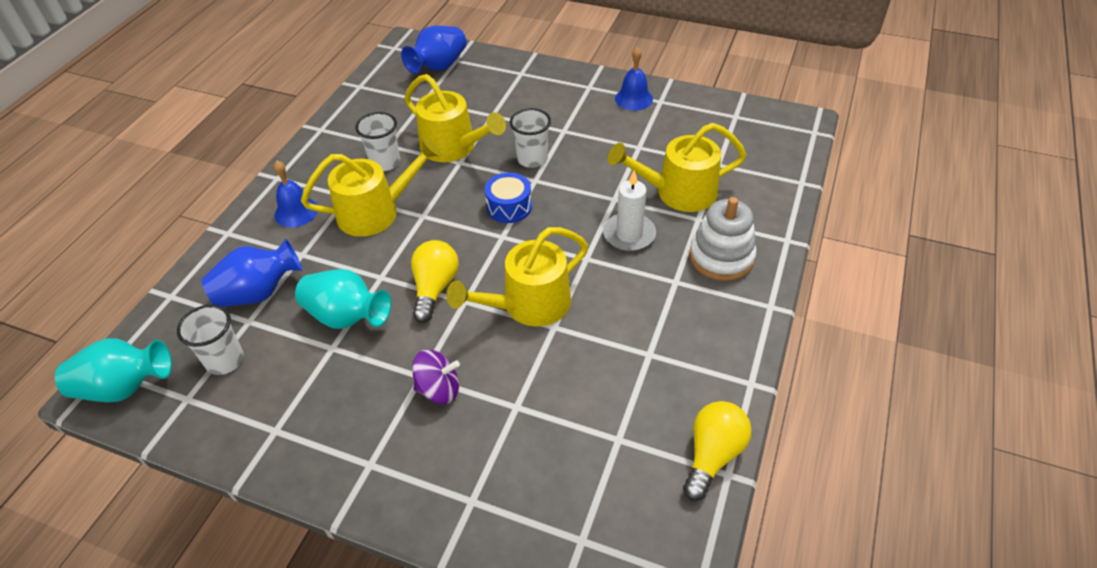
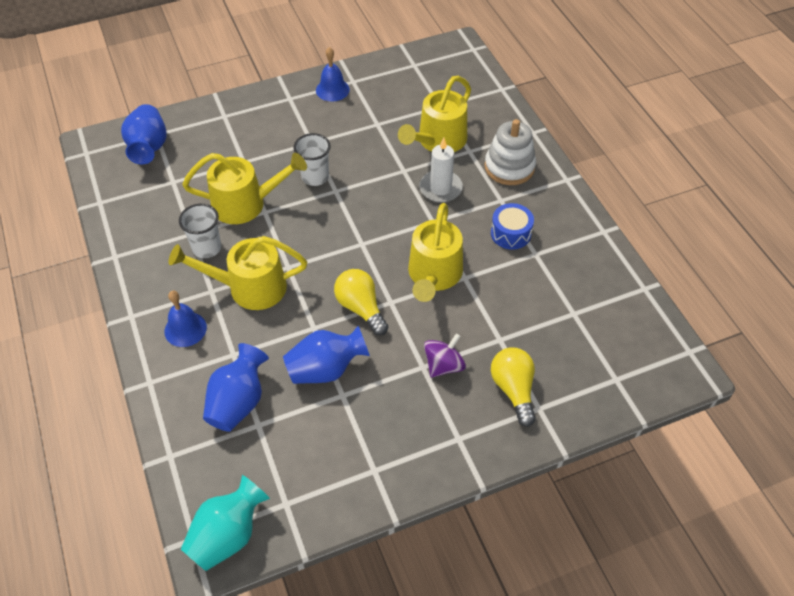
camera: 45 degrees left, 5 degrees up
white cup [177,305,244,375] -> none
turquoise vase [295,269,391,329] -> blue vase [283,326,370,384]
yellow watering can [301,138,441,237] -> yellow watering can turned 120 degrees counterclockwise [169,236,307,310]
blue drum [484,173,532,223] -> blue drum moved to [491,203,534,249]
yellow light bulb [683,401,752,501] -> yellow light bulb moved to [491,347,536,427]

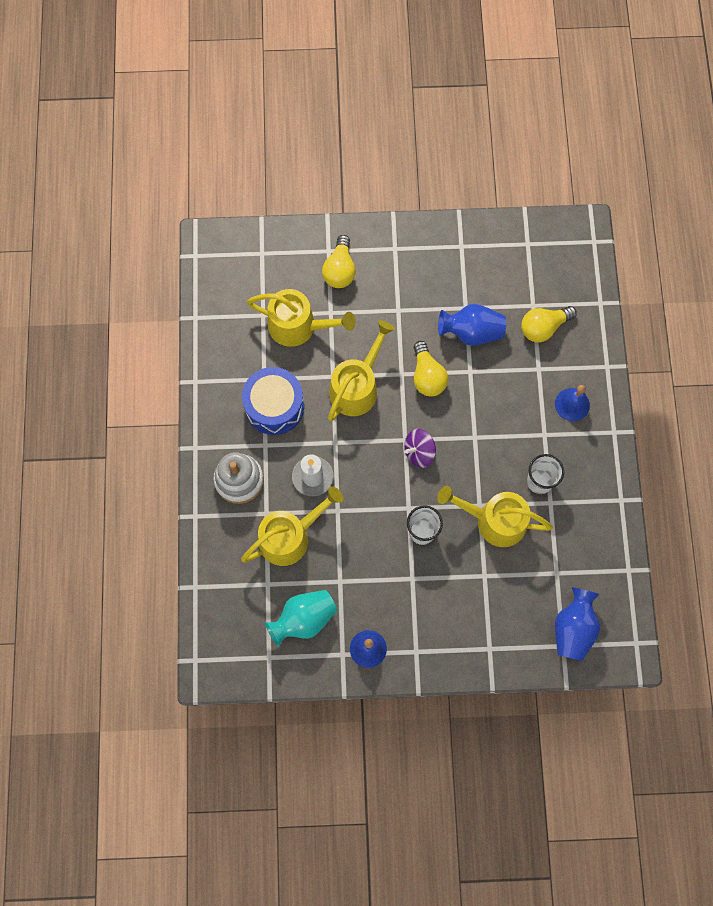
camera: 160 degrees left, 20 degrees up
yellow watering can [169,236,307,310] -> yellow watering can moved to [247,289,356,347]
turquoise vase [181,475,270,571] -> turquoise vase moved to [265,590,337,647]
blue vase [203,343,269,432] -> yellow light bulb [521,306,577,342]
purple spinning top [424,333,466,378] -> purple spinning top moved to [404,429,436,468]
blue drum [491,203,534,249] -> blue drum [242,367,304,435], size x1.62

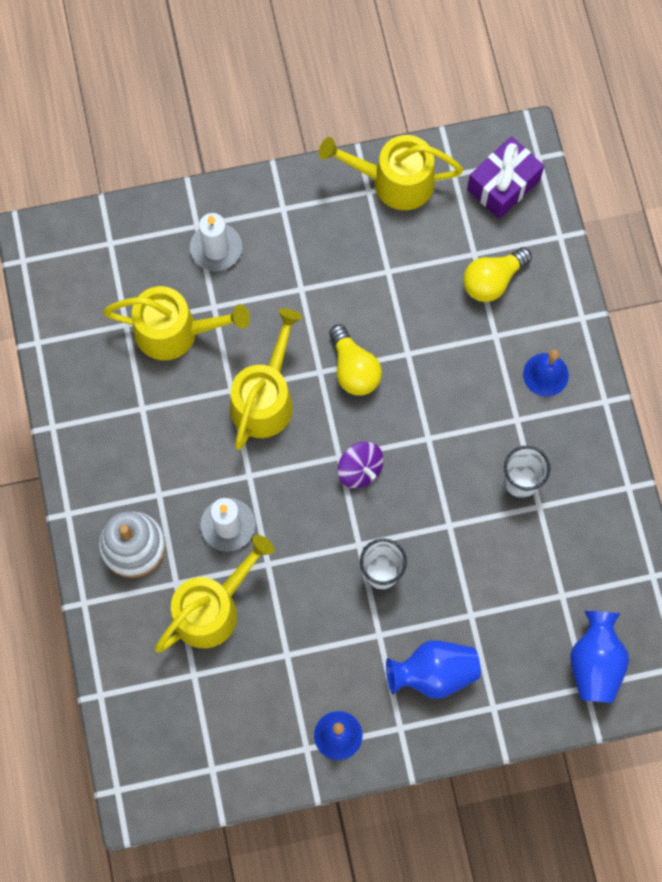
camera: 10 degrees left, 0 degrees up
blue drum [242,367,304,435] -> none
turquoise vase [265,590,337,647] -> none
yellow light bulb [322,235,356,288] -> white candle [190,213,242,271]
purple spinning top [404,429,436,468] -> purple spinning top turned 90 degrees counterclockwise [338,442,383,489]
yellow watering can [437,486,553,547] -> yellow watering can moved to [319,135,463,210]
blue vase [438,304,506,346] -> blue vase moved to [386,641,481,699]
none -> purple gift [467,136,544,219]

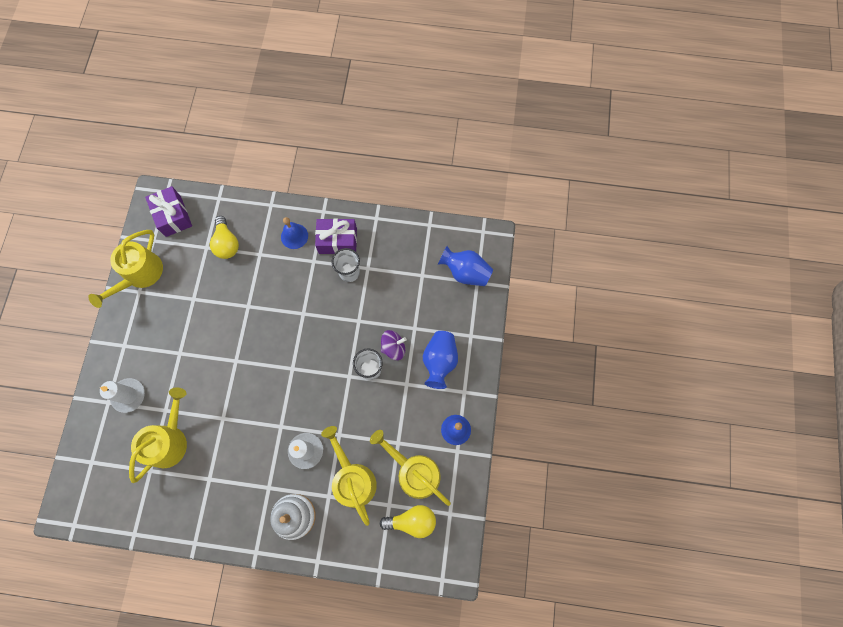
camera: 70 degrees left, 0 degrees up
yellow watering can [230,308,302,450] -> yellow watering can moved to [370,430,451,506]
yellow light bulb [329,325,382,395] -> yellow light bulb moved to [380,505,436,538]
purple spinning top [338,442,383,489] -> purple spinning top moved to [381,330,407,360]
none -> purple gift [315,218,357,254]

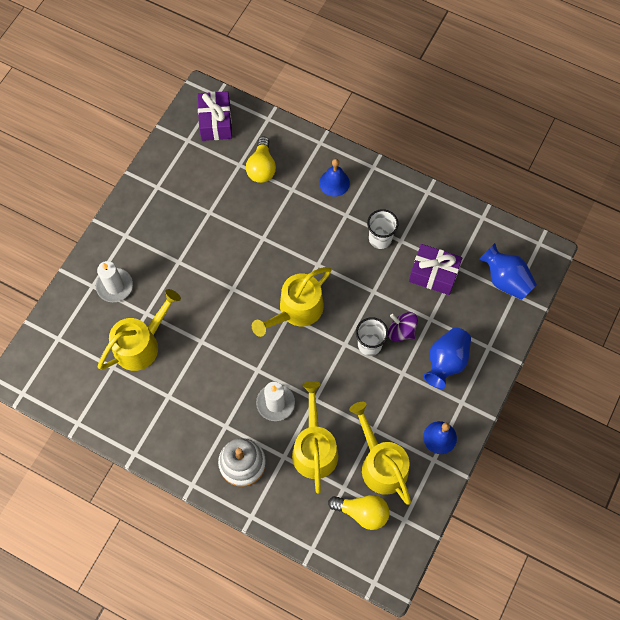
camera: 20 degrees right, 5 degrees down
yellow watering can [88,230,163,308] -> yellow watering can moved to [252,267,331,337]
purple gift [315,218,357,254] -> purple gift moved to [409,244,462,295]
purple spinning top [381,330,407,360] -> purple spinning top turned 150 degrees counterclockwise [388,312,418,342]

